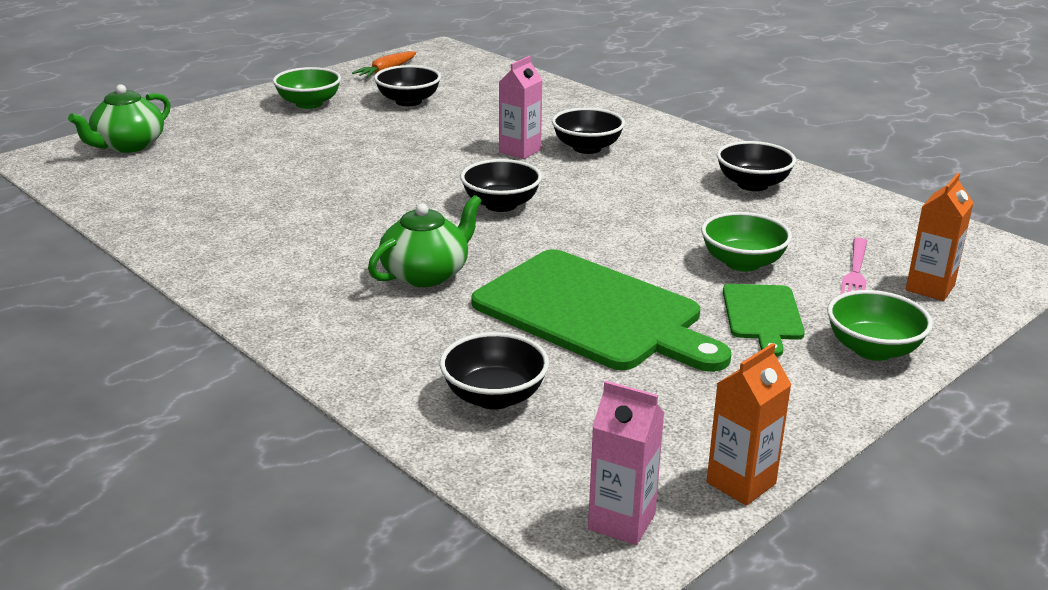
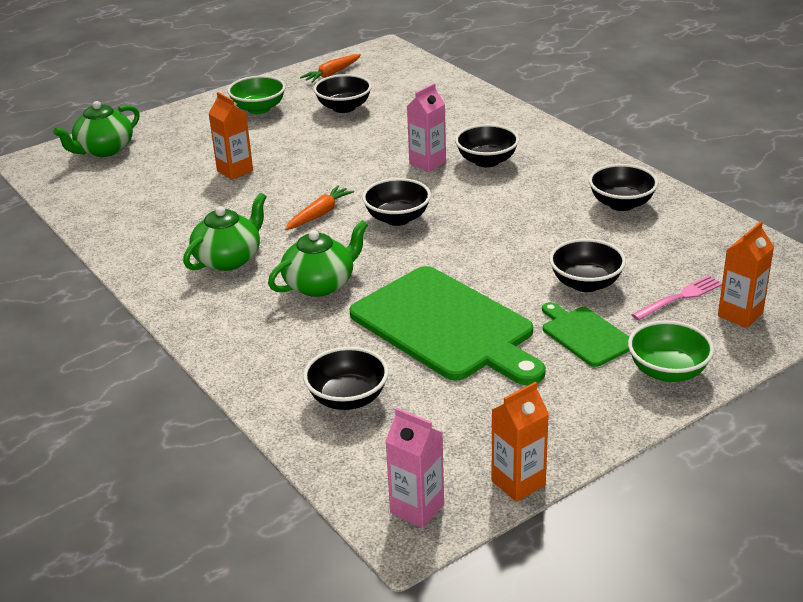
camera: 10 degrees right, 5 degrees up
green bowl [701,212,792,272] -> black bowl [549,239,626,292]
green cutting board [723,284,805,357] -> green cutting board turned 135 degrees clockwise [542,302,629,367]
pink fork [840,238,867,295] -> pink fork turned 150 degrees counterclockwise [632,275,722,320]
none -> green teapot [183,193,267,271]
none -> orange carton [208,92,253,180]
none -> orange carrot [285,185,355,230]

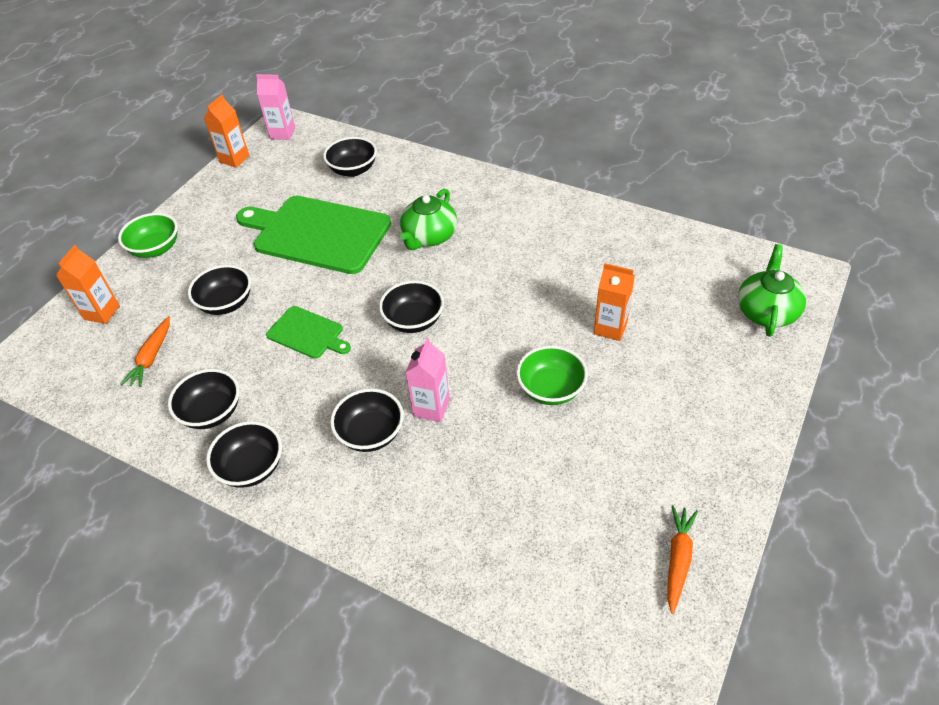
camera: 155 degrees right, 15 degrees up
green teapot [183,193,267,271] -> none
green bowl [227,75,286,114] -> green bowl moved to [516,345,588,405]
orange carrot [285,185,355,230] -> orange carrot moved to [121,316,170,387]
black bowl [313,74,372,113] -> black bowl moved to [206,421,282,488]
green cutting board [542,302,629,367] -> green cutting board moved to [266,306,351,359]
pink fork [632,275,722,320] -> none

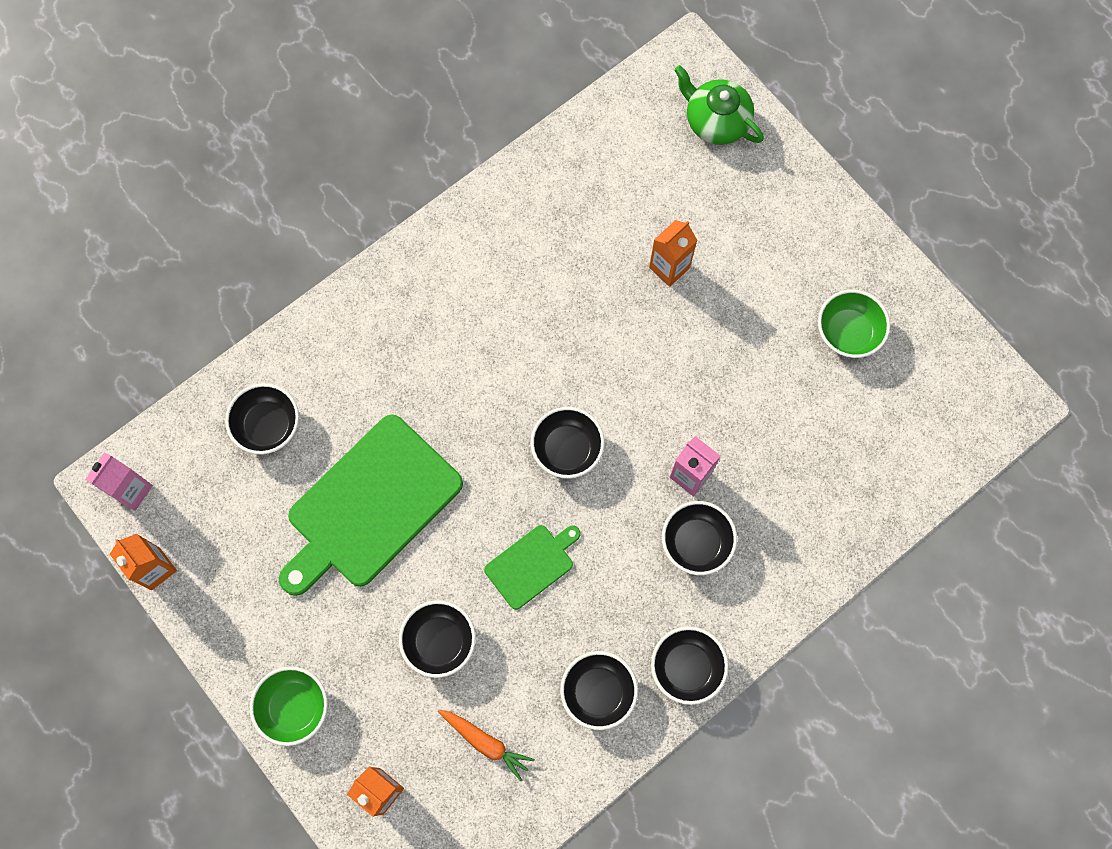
camera: 70 degrees left, 25 degrees up
green teapot [400,189,457,250] -> none
green bowl [516,345,588,405] -> green bowl moved to [818,290,890,358]
orange carrot [667,505,698,614] -> none

